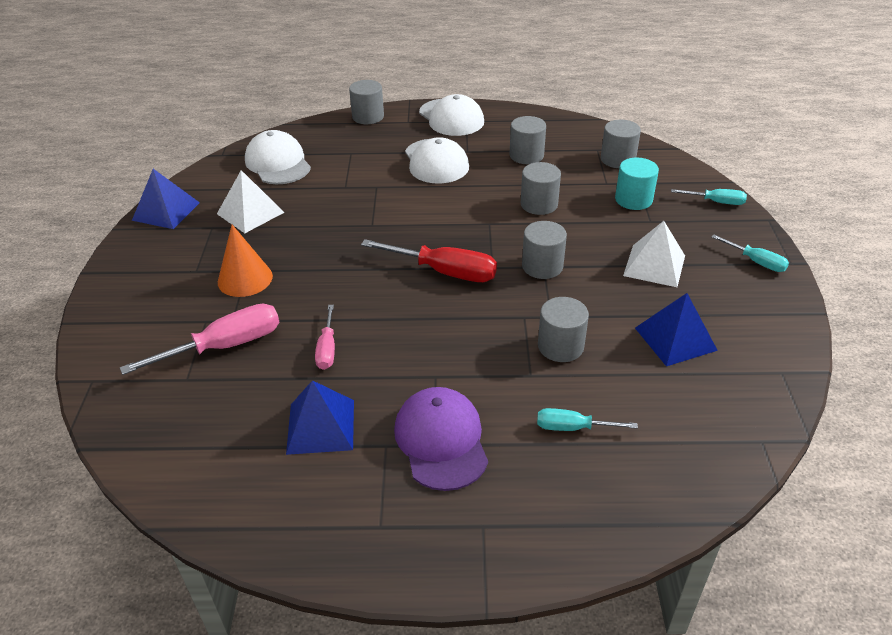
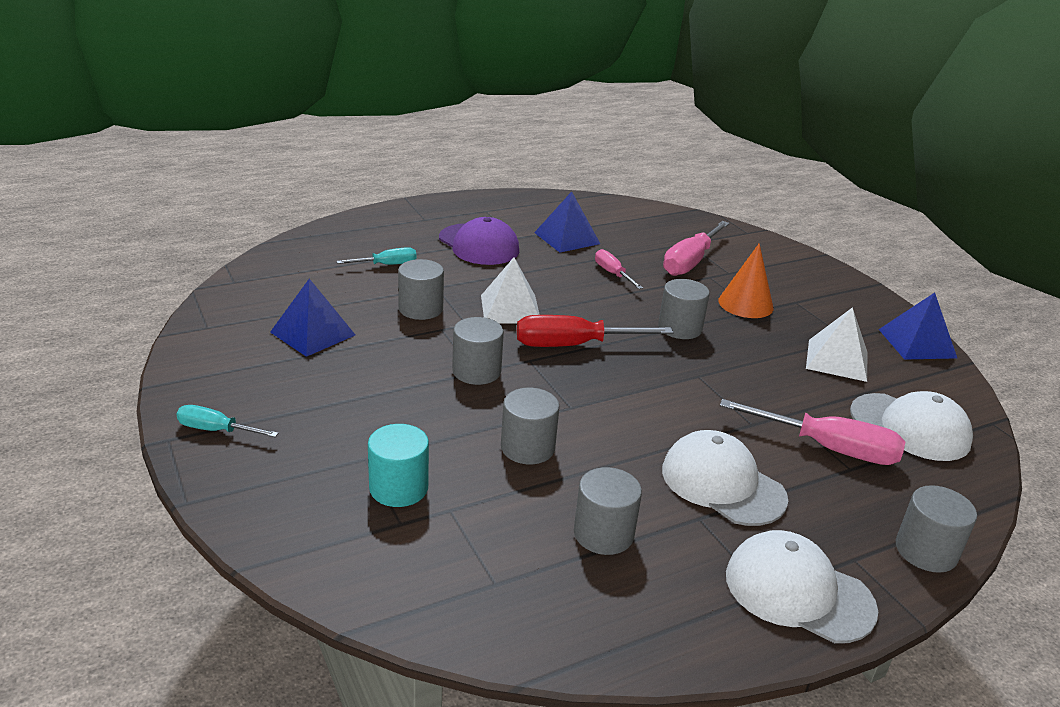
camera: 150 degrees right, 10 degrees down
grey cylinder [601,120,641,168] -> grey cylinder moved to [658,279,710,339]
white pyramid [623,221,685,287] -> white pyramid moved to [481,257,540,324]
turquoise screwdriver [671,189,747,205] -> none
none -> pink screwdriver [720,399,905,465]

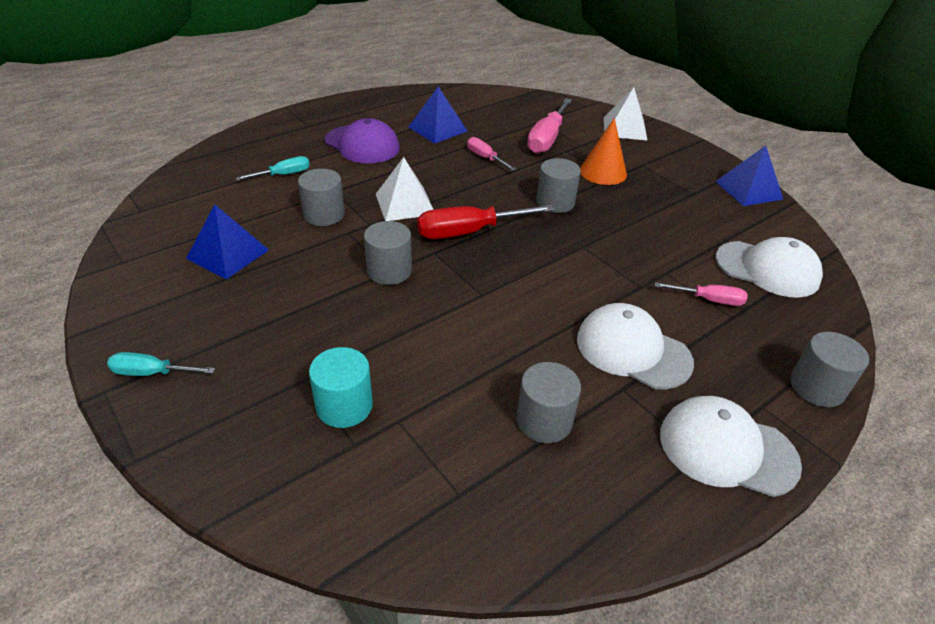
camera: 10 degrees left, 10 degrees up
grey cylinder [501,388,560,464] -> none
pink screwdriver [720,399,905,465] -> pink screwdriver [655,282,748,306], size x0.57
white pyramid [806,307,867,382] -> white pyramid moved to [603,87,648,141]

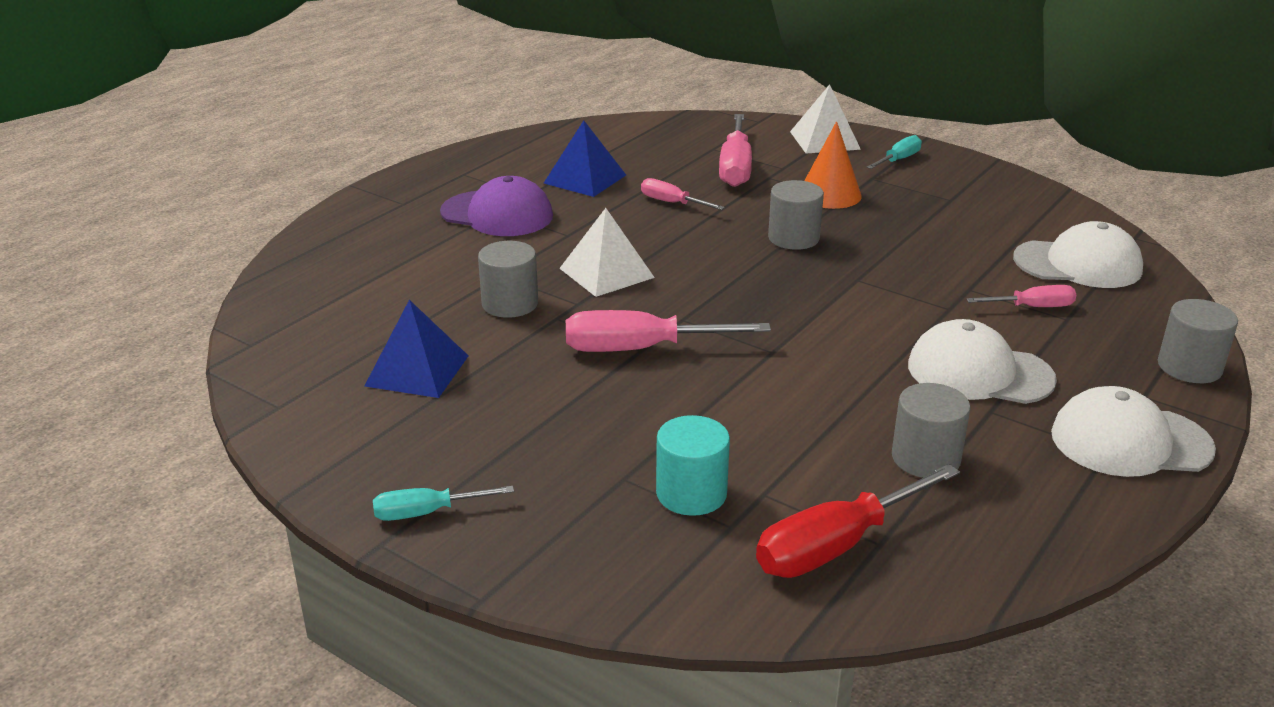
camera: 15 degrees left, 10 degrees down
turquoise screwdriver [236,156,310,180] -> turquoise screwdriver moved to [866,135,922,169]
grey cylinder [364,221,412,285] -> pink screwdriver [566,310,771,352]
red screwdriver [417,205,555,239] -> red screwdriver moved to [756,464,960,578]
blue pyramid [715,146,783,206] -> none

